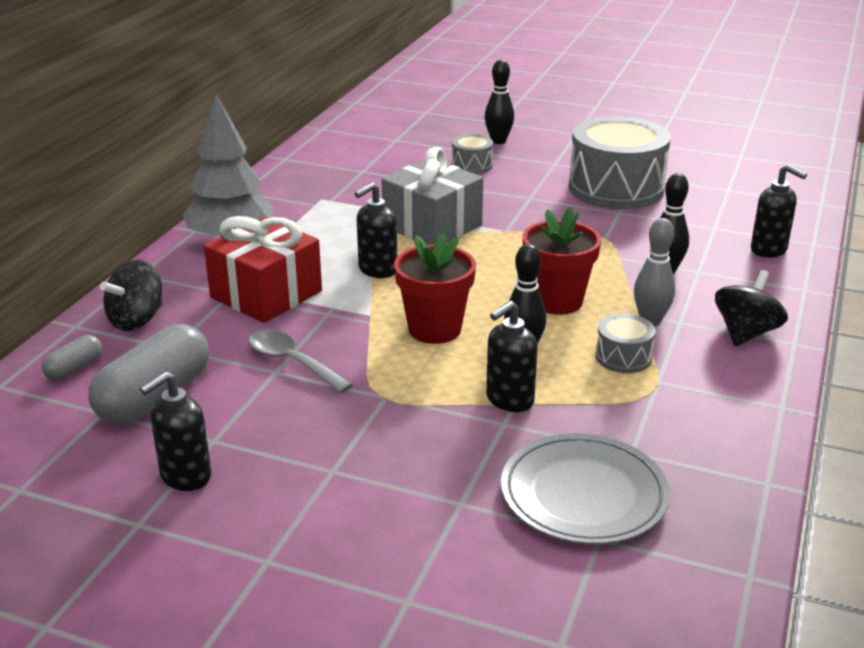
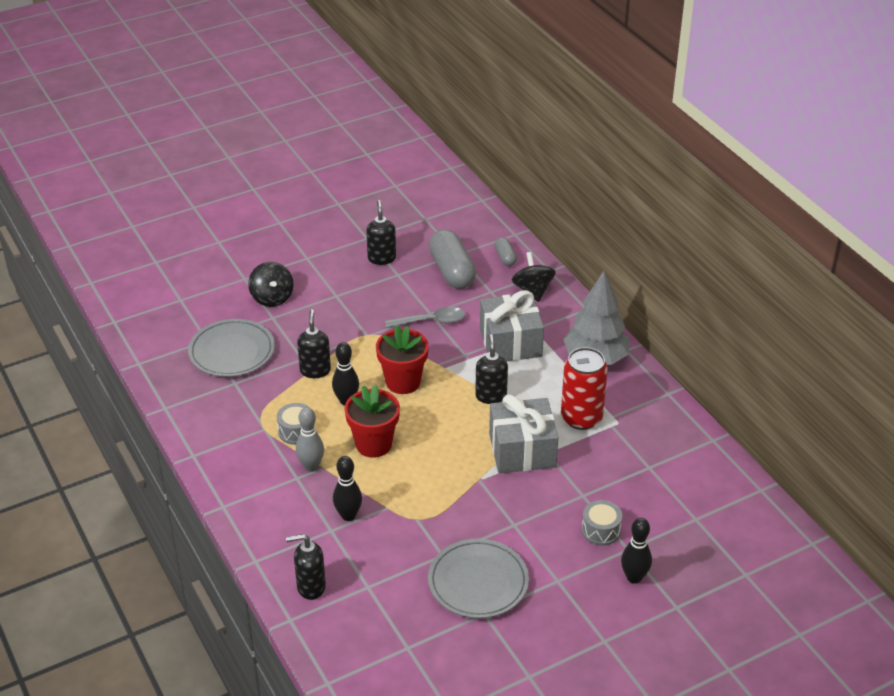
camera: 130 degrees right, 10 degrees up
red gift [204,216,322,323] -> grey gift [480,290,544,362]
grey drum [569,116,671,209] -> grey plate [428,539,529,619]
black spinning top [715,270,788,346] -> black spinning top moved to [248,262,294,307]
none -> red can [561,347,608,430]

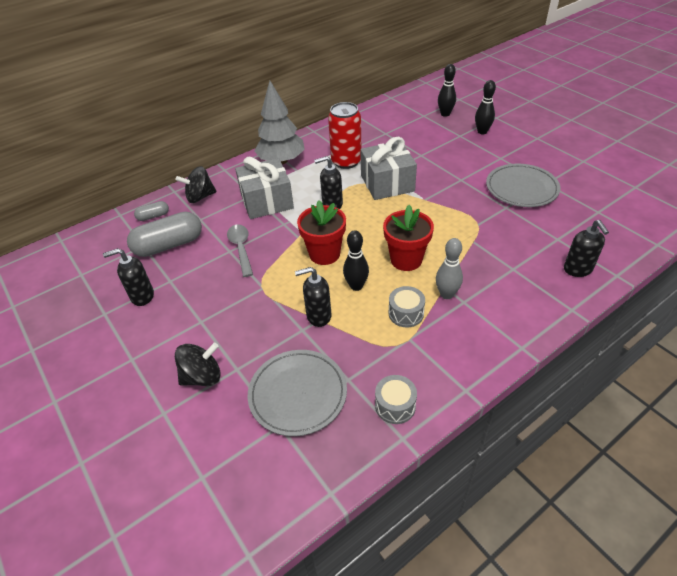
camera: 95 degrees left, 5 degrees up
black bowling pin [333,456,362,521] -> black bowling pin moved to [438,64,456,117]
grey drum [582,500,622,546] -> grey drum moved to [375,375,417,424]

